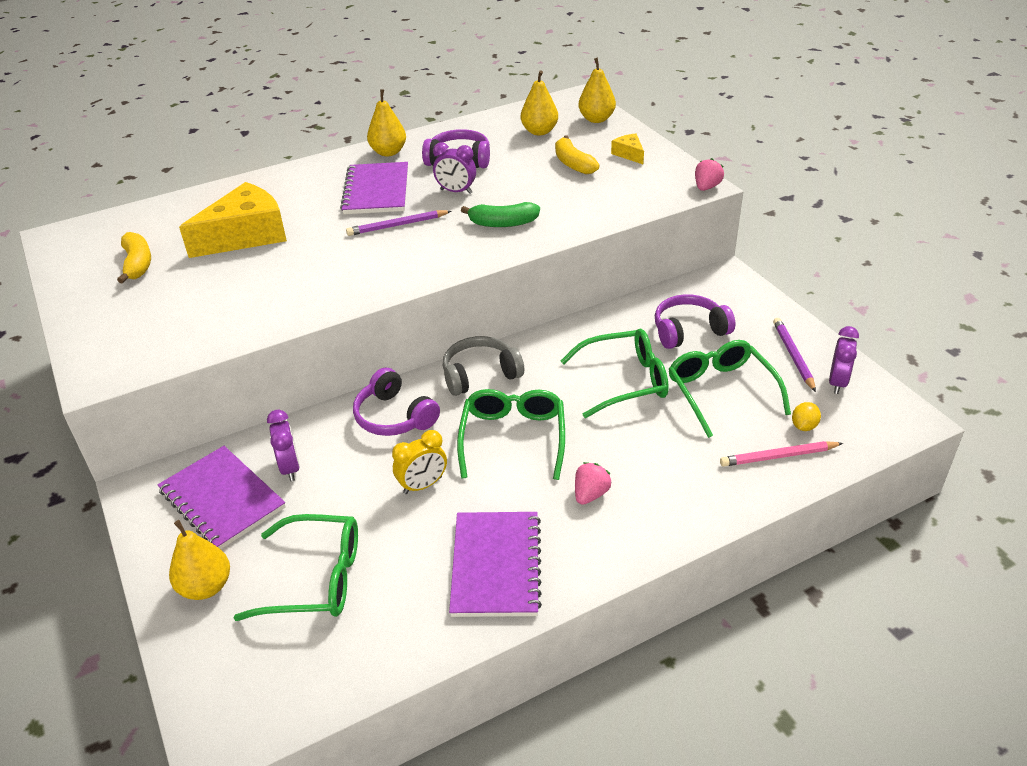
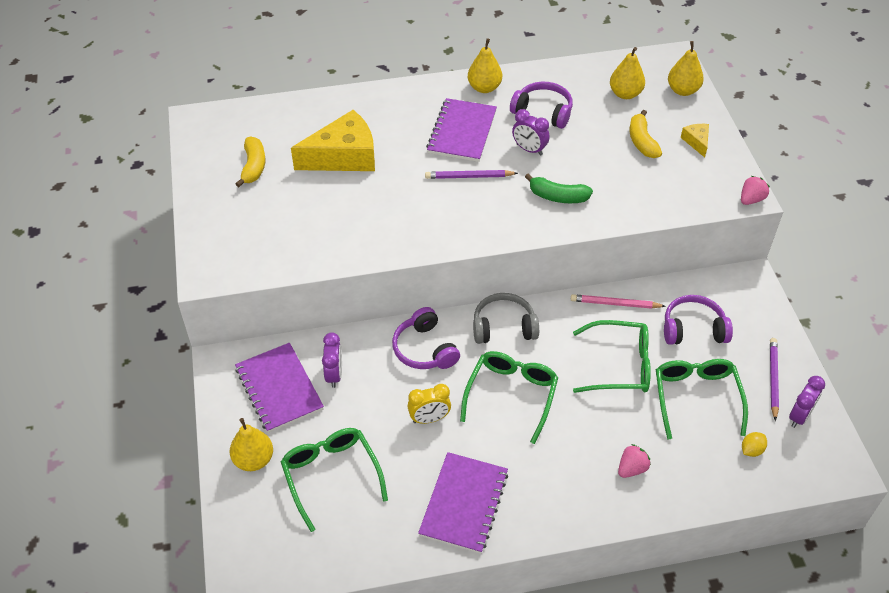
camera: 15 degrees right, 10 degrees up
green glasses [234,514,358,621] -> green glasses turned 135 degrees counterclockwise [281,428,388,532]
pink strawberry [575,462,612,505] -> pink strawberry moved to [618,444,651,478]
pink pencil [720,441,843,467] -> pink pencil moved to [571,294,666,309]

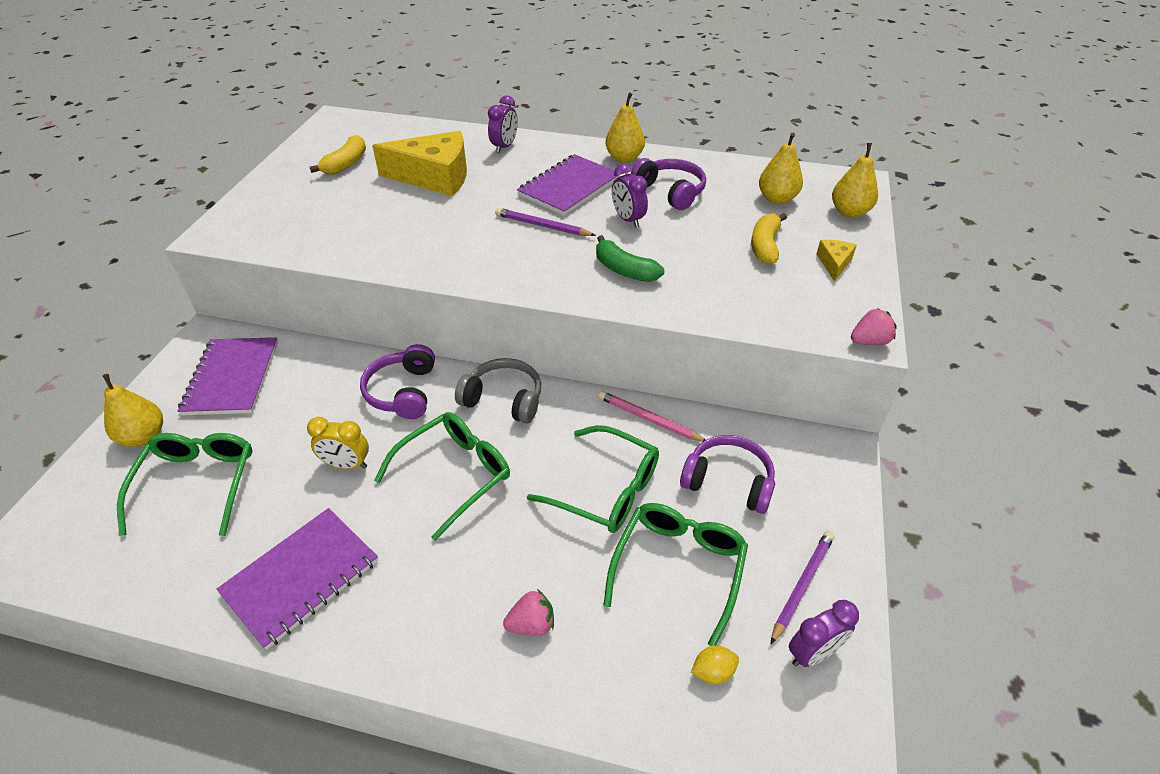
camera: 25 degrees right, 5 degrees down
purple clock [322,332,342,388] -> purple clock moved to [488,95,518,153]

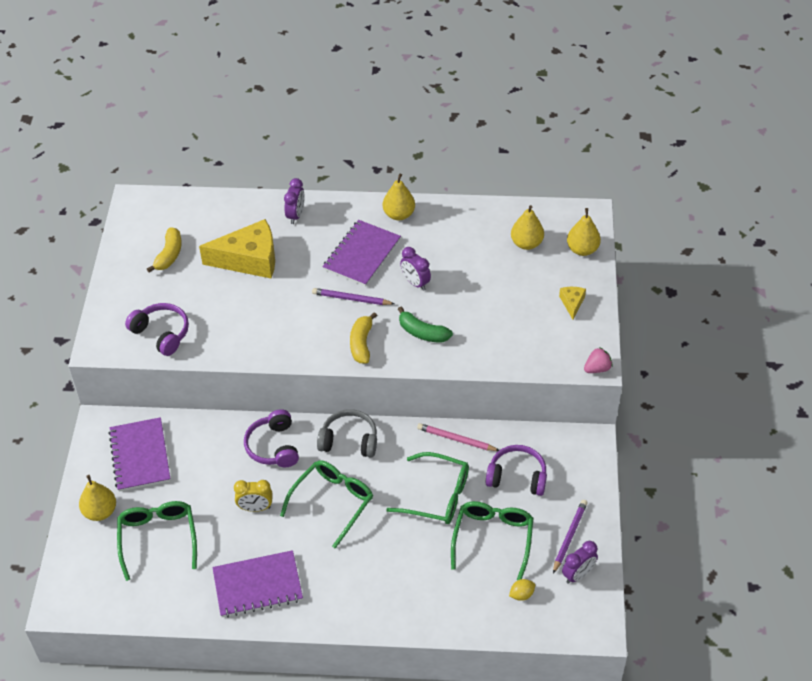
camera: 10 degrees left, 5 degrees up
purple notebook [216,508,378,650] -> purple notebook turned 45 degrees clockwise [212,550,303,618]
pink strawberry [503,589,554,636] -> none
purple headphones [631,158,706,210] -> purple headphones moved to [125,303,189,356]
yellow banana [751,213,787,264] -> yellow banana moved to [350,312,377,364]

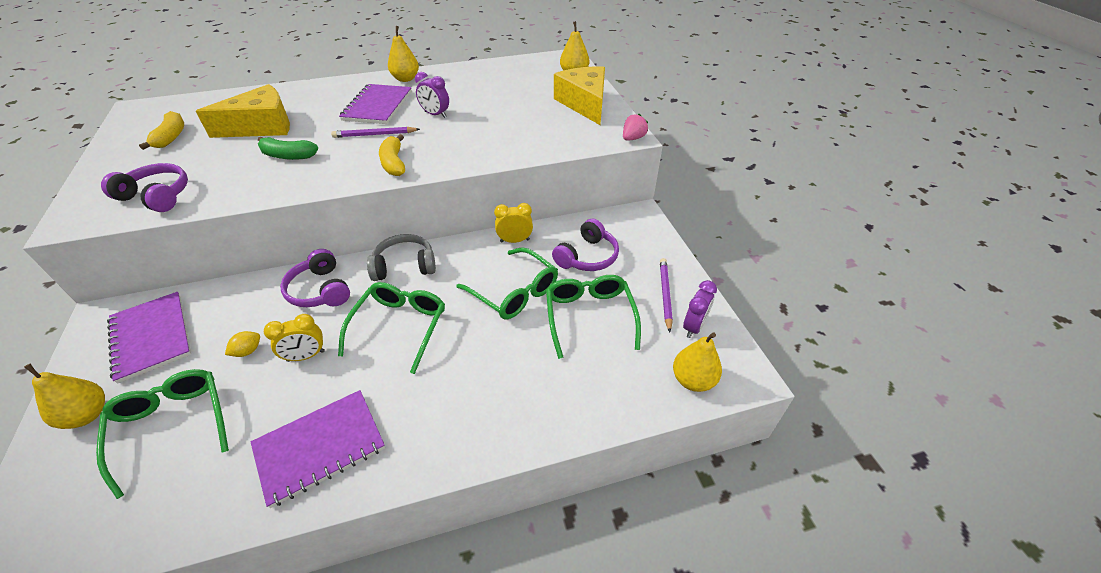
camera: 20 degrees left, 5 degrees down
purple clock [284,178,305,224] -> none
green glasses [386,452,469,524] -> green glasses turned 45 degrees clockwise [456,247,558,319]
green banana [398,307,453,343] -> green banana moved to [258,137,318,160]
pink pencil [417,423,499,451] -> yellow clock [494,203,533,243]
purple headphones [485,445,547,496] -> purple headphones turned 135 degrees clockwise [552,219,619,271]
yellow lemon [509,579,535,601] -> yellow lemon moved to [225,331,260,357]
yellow pear [511,205,544,250] -> yellow pear moved to [673,332,722,392]
yellow cheese [559,287,586,319] -> yellow cheese [554,66,605,125], size x2.24

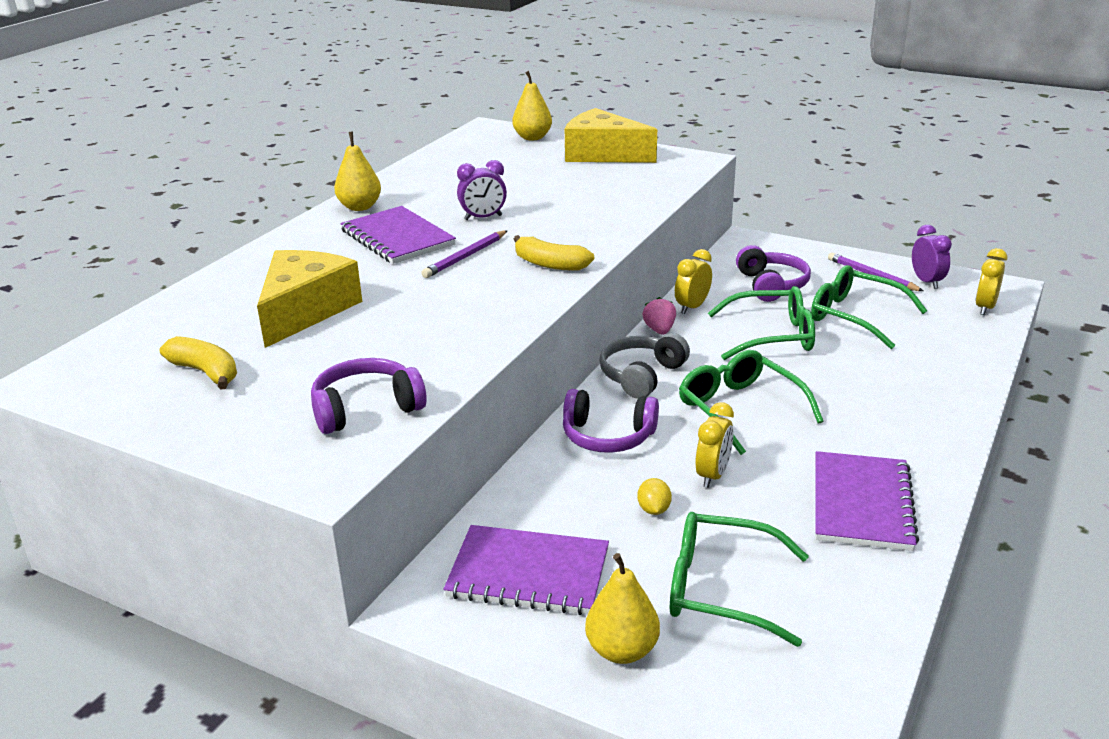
camera: 45 degrees left, 15 degrees down
green banana [258,137,318,160] -> none
pink strawberry [623,114,648,141] -> pink strawberry moved to [643,297,676,335]
yellow pear [673,332,722,392] -> yellow clock [975,248,1007,315]

